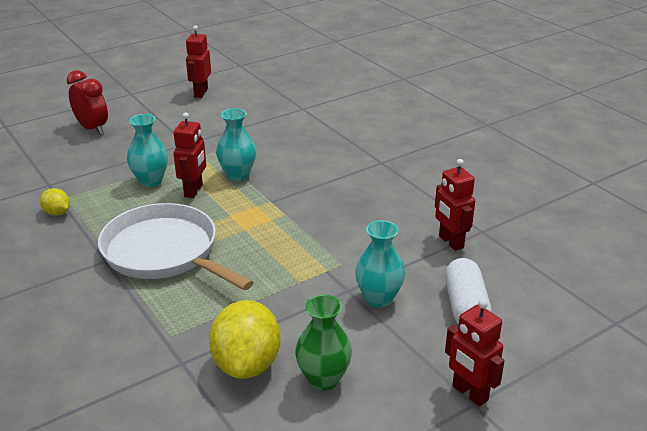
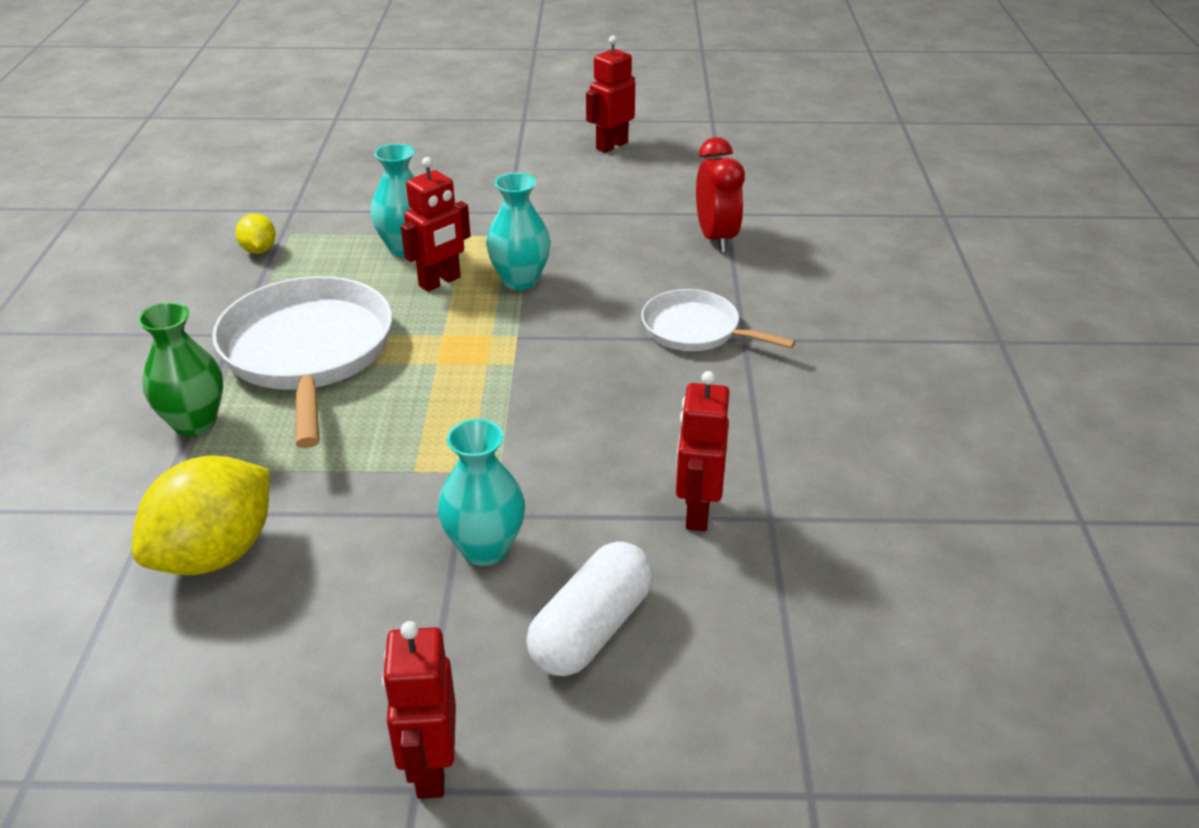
camera: 35 degrees right, 5 degrees up
red clock [67,70,108,135] -> red clock moved to [696,137,745,253]
green vase [295,295,352,391] -> green vase moved to [138,302,223,436]
none -> white pan [641,289,796,351]

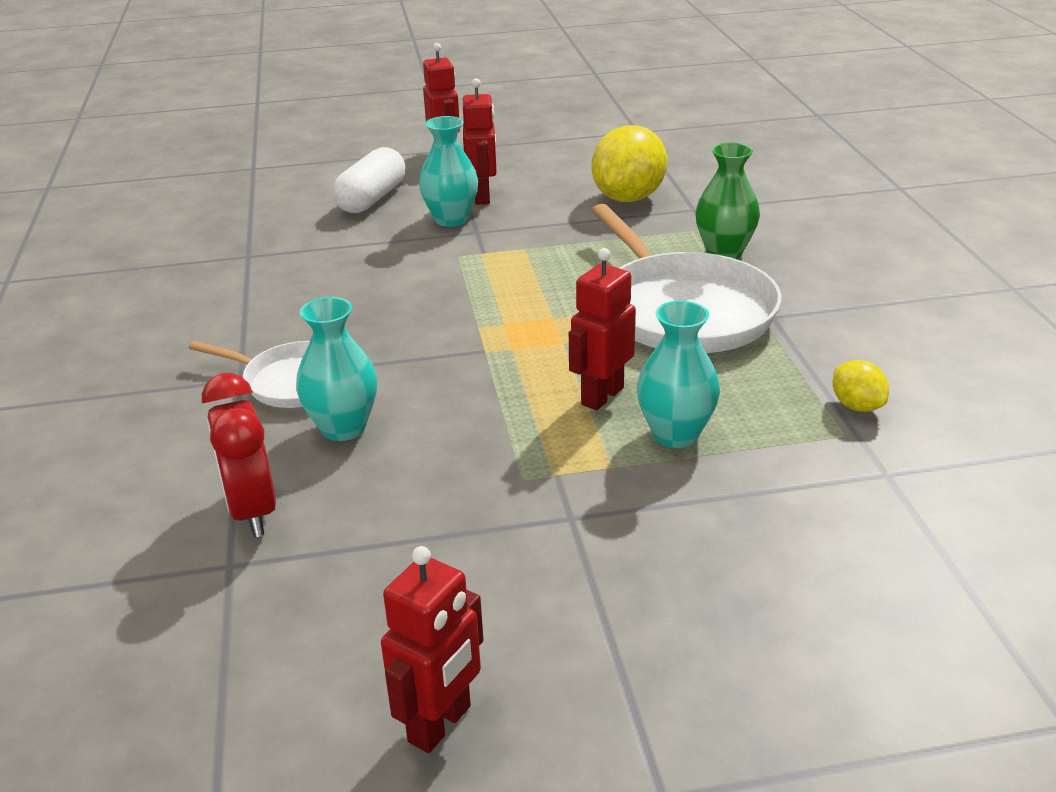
camera: 170 degrees right, 5 degrees down
turquoise vase [486,173,551,290] -> turquoise vase moved to [296,297,377,441]
red robot [676,371,729,531] -> red robot moved to [463,78,497,205]

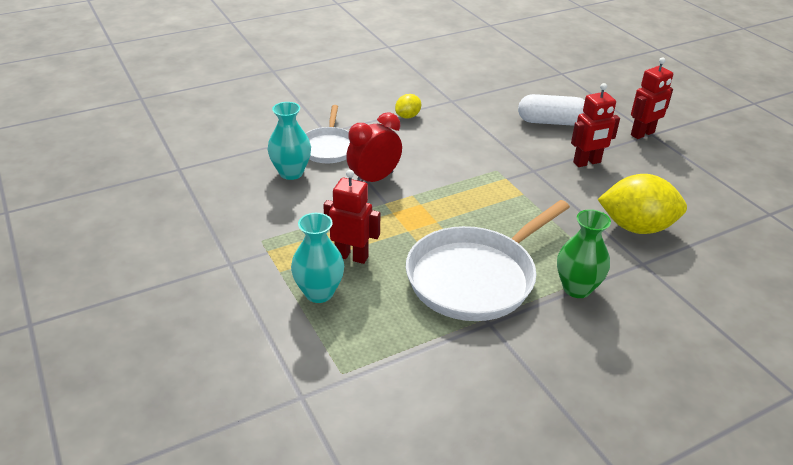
camera: 70 degrees right, 5 degrees up
red clock [202,373,276,537] -> red clock moved to [346,112,402,182]
red robot [381,546,484,753] -> none
turquoise vase [419,116,478,227] -> none
yellow lemon [832,360,889,412] -> yellow lemon moved to [395,94,421,118]

